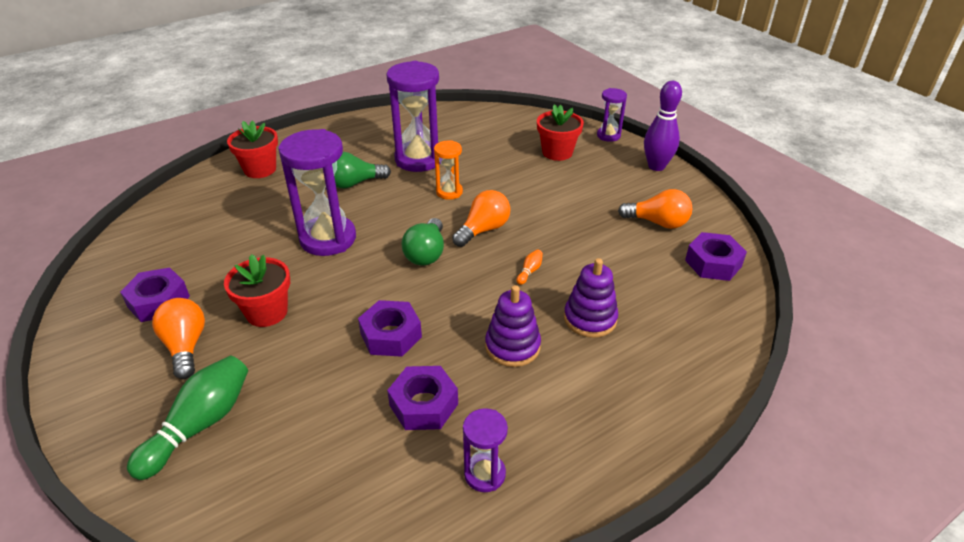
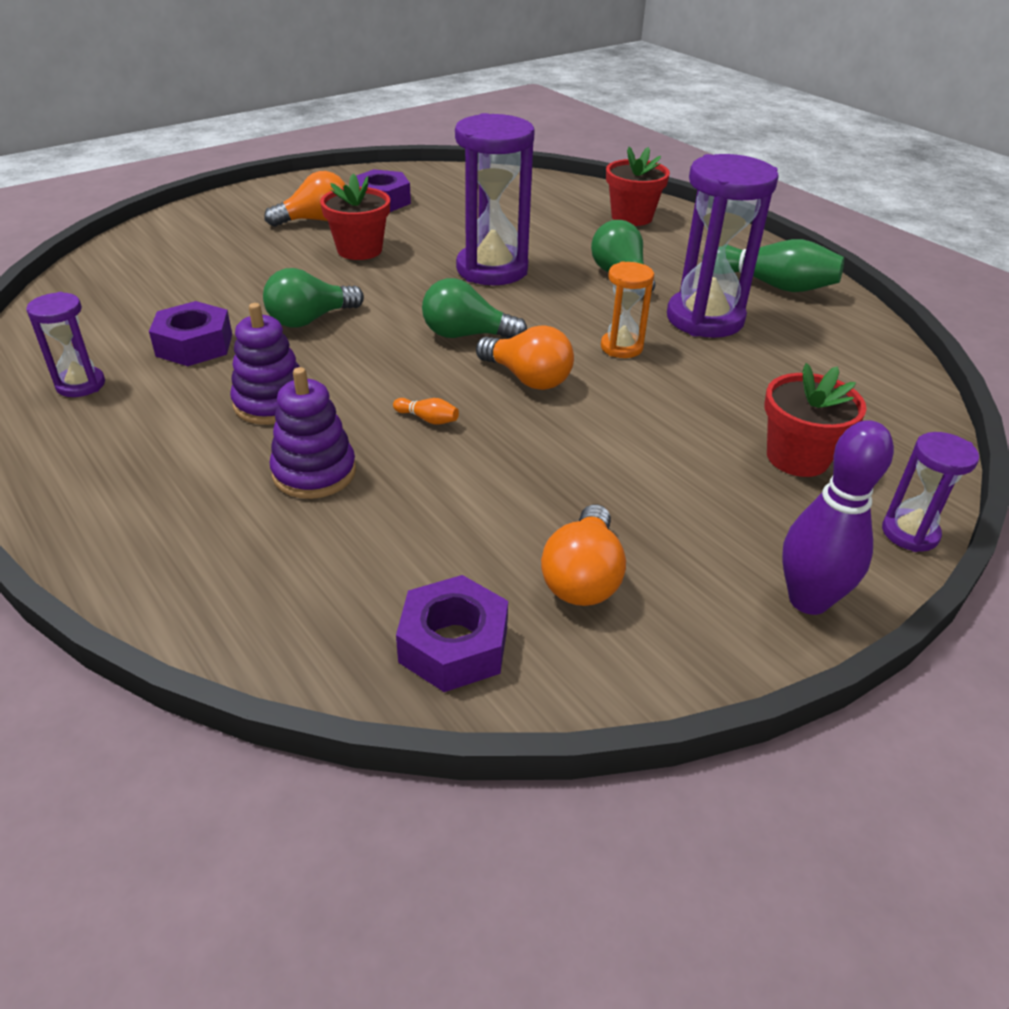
camera: 85 degrees right, 0 degrees up
green bowling pin [127,355,248,480] -> green bowling pin moved to [702,239,844,292]
purple nut [358,300,422,357] -> green light bulb [263,268,364,328]

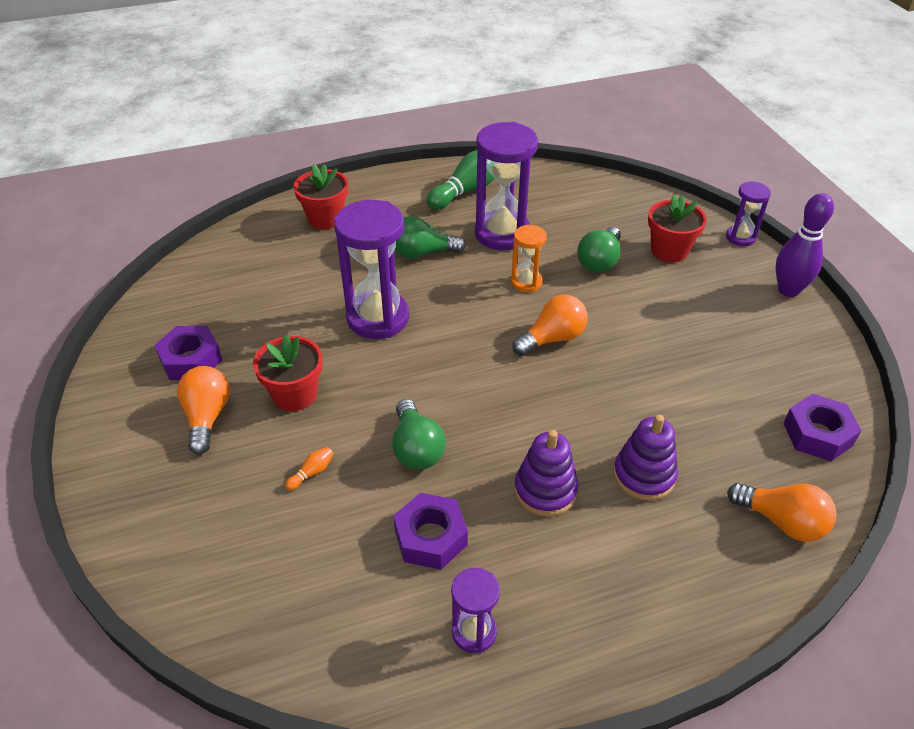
camera: 70 degrees left, 5 degrees up
orange bowling pin [393,398,459,425] -> orange bowling pin moved to [285,447,334,490]
green light bulb [422,278,527,339] -> green light bulb moved to [577,227,621,273]
orange light bulb [541,504,626,606] -> orange light bulb moved to [727,483,837,542]

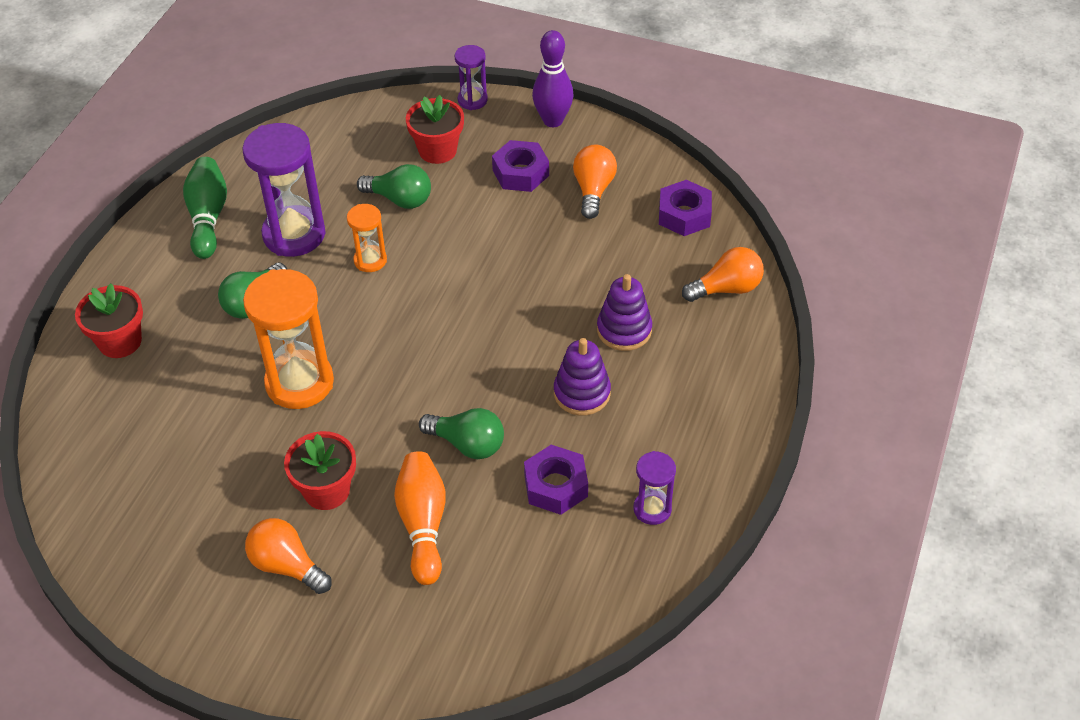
camera: 50 degrees left, 5 degrees up
purple nut [154,326,222,380] -> purple nut moved to [492,140,549,192]
orange bowling pin [285,447,334,490] -> orange bowling pin [394,451,446,585], size x2.43
purple hourglass [334,200,409,339] -> orange hourglass [243,269,334,409]
orange light bulb [512,295,588,356] -> orange light bulb moved to [573,145,617,219]
green light bulb [577,227,621,273] -> green light bulb turned 45 degrees counterclockwise [357,164,431,209]

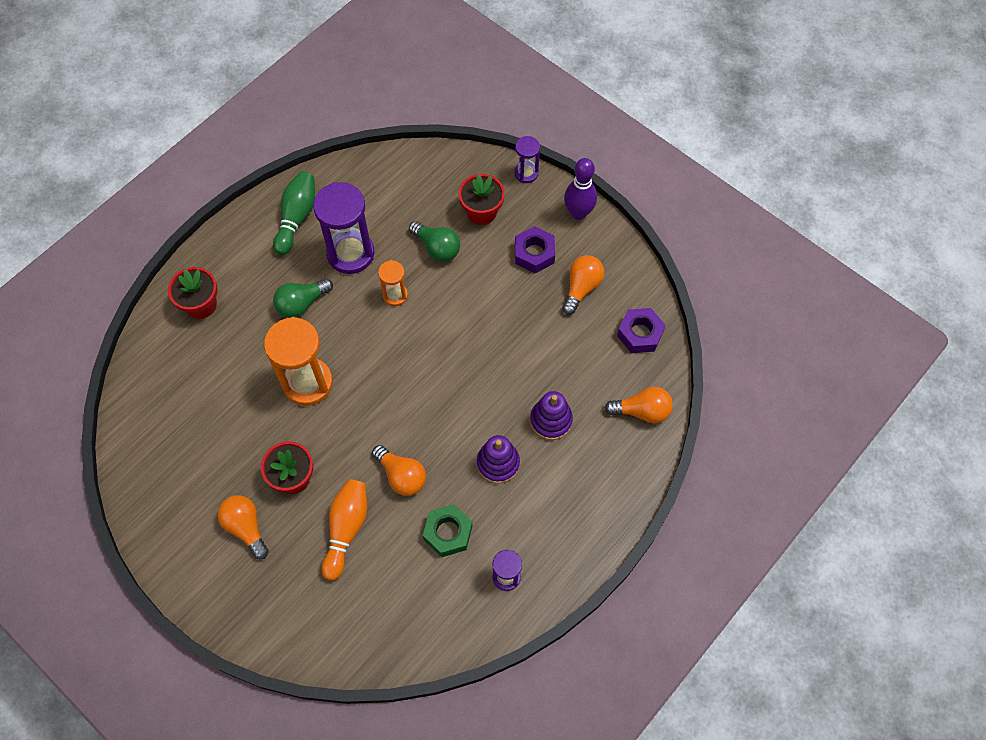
camera: 20 degrees right, 15 degrees up
green light bulb [419,408,504,459] -> orange light bulb [372,445,426,496]
purple nut [524,445,588,515] -> green nut [423,504,472,557]

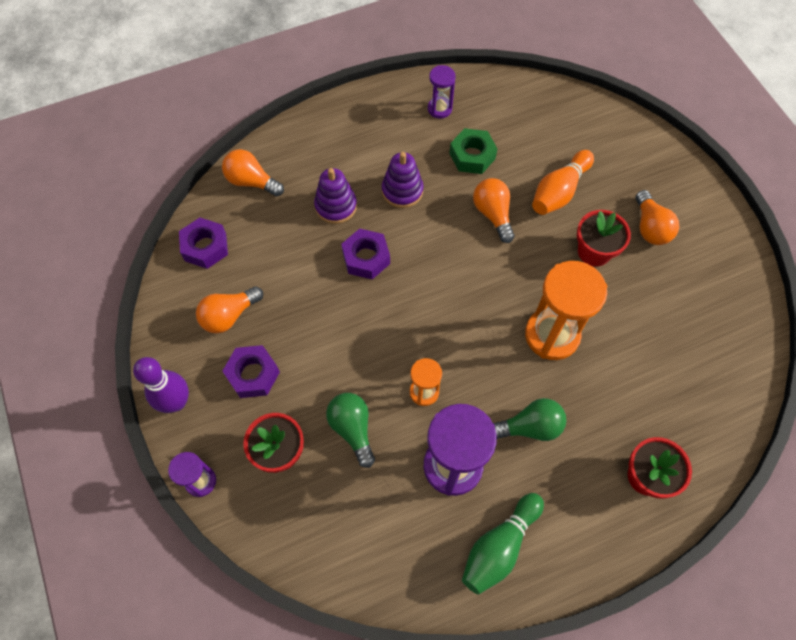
camera: 155 degrees left, 0 degrees up
none -> purple nut [341,229,390,280]

